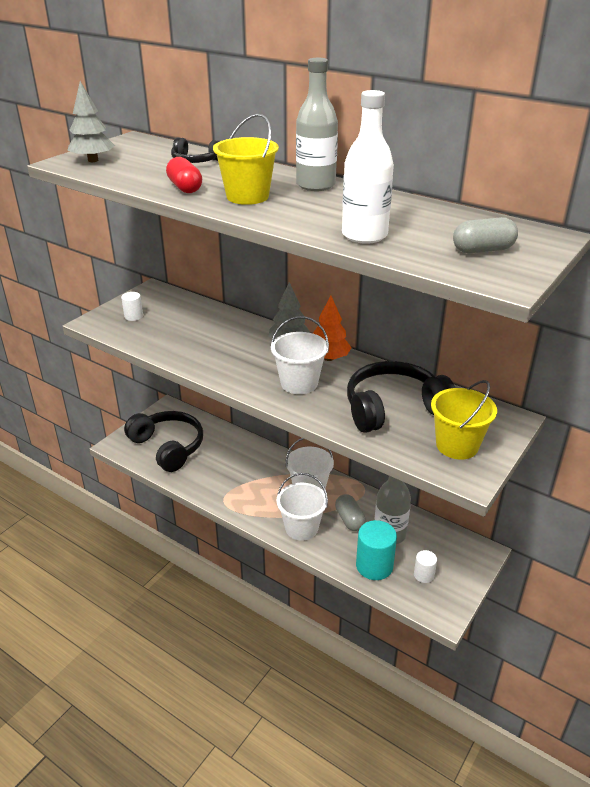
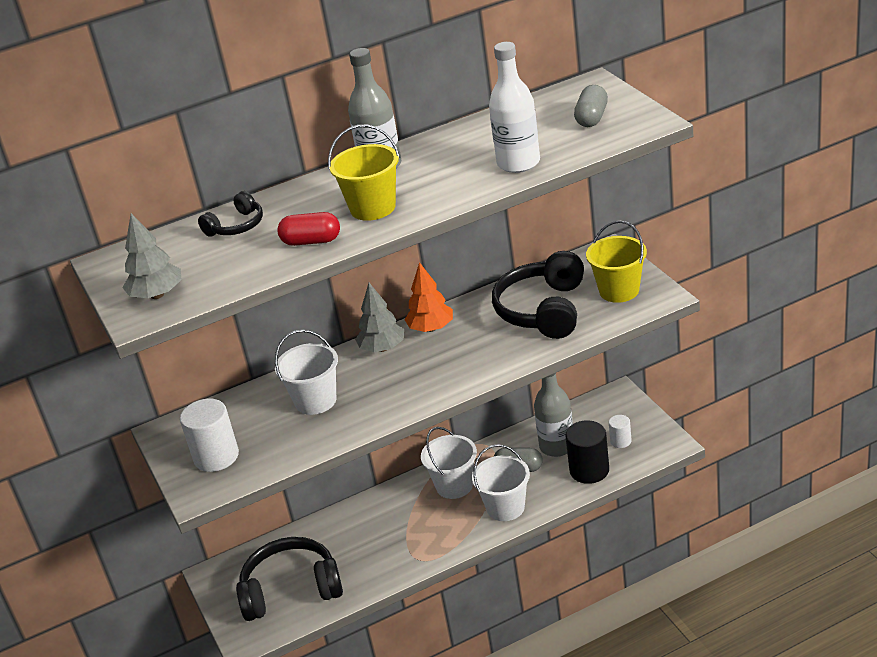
camera: 55 degrees left, 0 degrees up
white cylinder [121,292,143,321] -> white cylinder [180,399,239,472], size x1.84
white bucket [271,316,329,394] -> white bucket moved to [275,330,338,415]
turquoise cylinder [356,520,397,580] -> black cylinder [565,420,609,484]

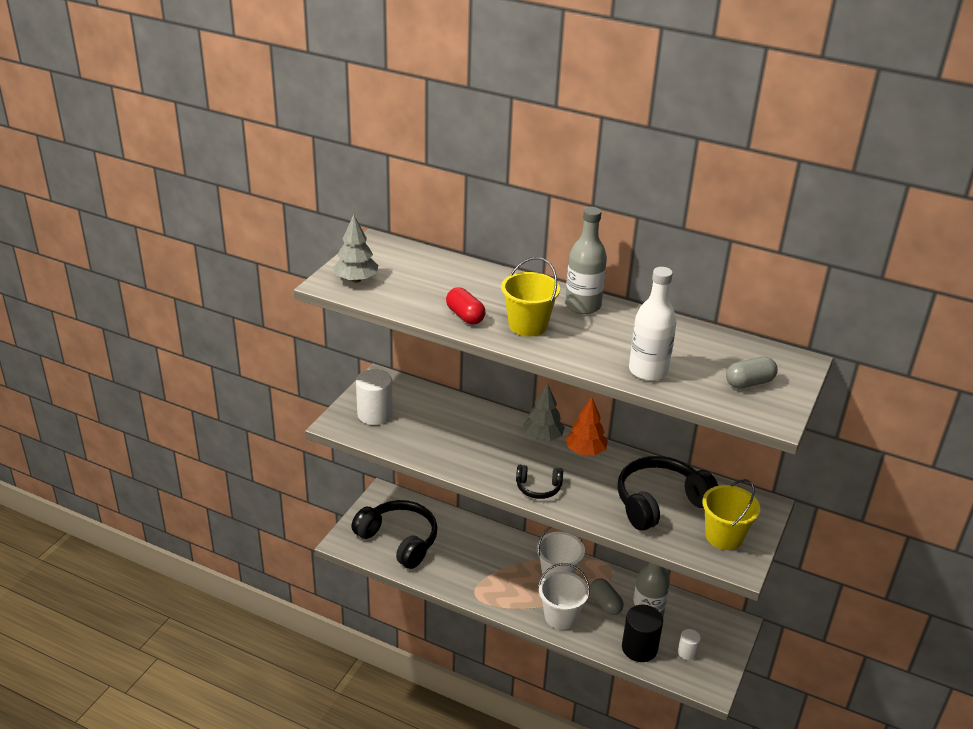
camera: 45 degrees right, 0 degrees up
black headphones [198,191,263,237] -> black headphones moved to [516,465,563,499]
white bucket [275,330,338,415] -> none

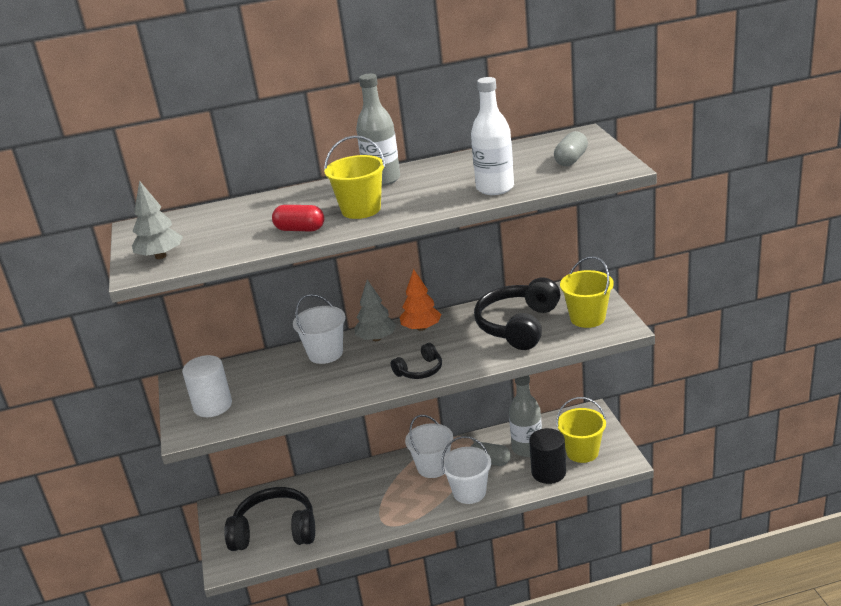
camera: 35 degrees left, 5 degrees down
white cylinder [678,629,701,660] -> yellow bucket [556,397,606,463]
none -> white bucket [293,294,345,364]

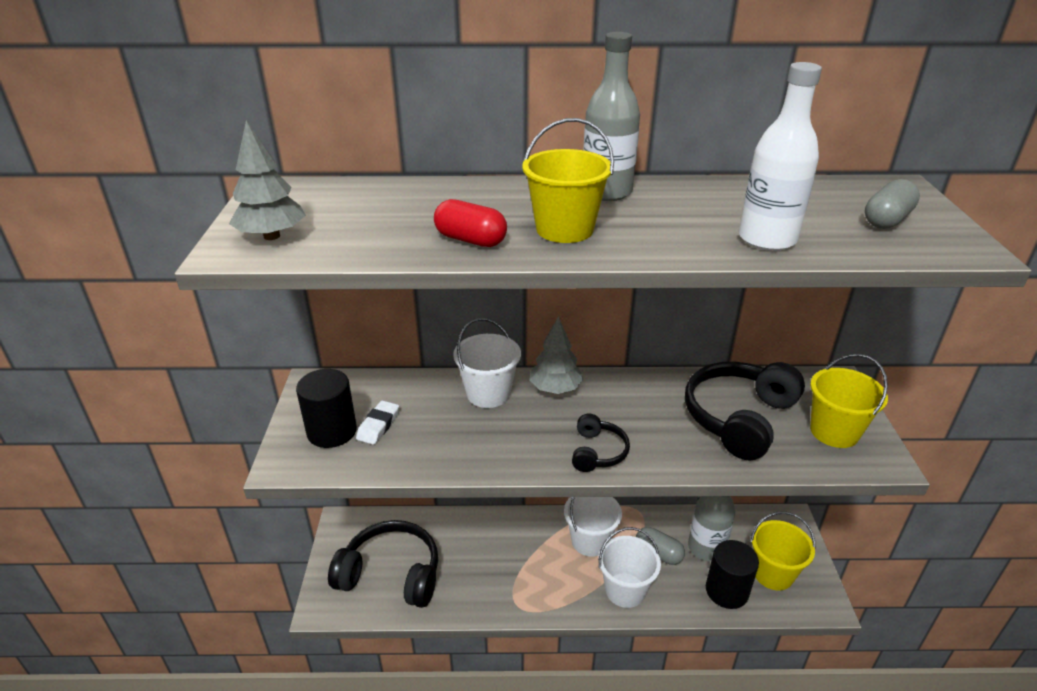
camera: 10 degrees right, 5 degrees up
white cylinder [182,355,232,417] -> black cylinder [296,369,357,448]
black headphones [391,343,442,379] -> black headphones turned 60 degrees counterclockwise [572,414,630,472]
orange tree [399,269,441,331] -> none
none -> white eraser [356,400,399,445]

